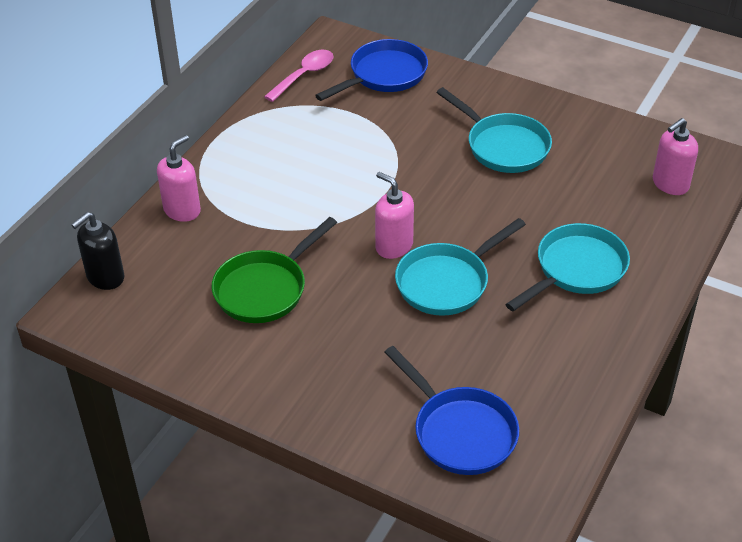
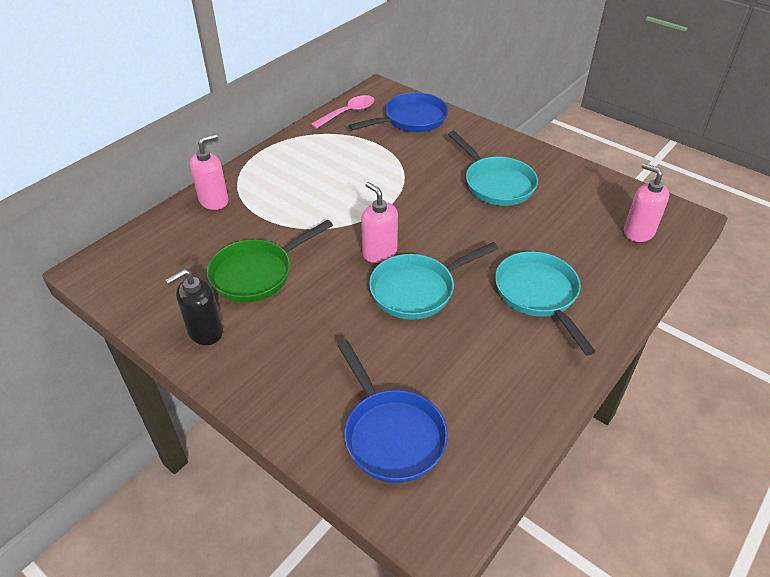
camera: 10 degrees right, 0 degrees up
black soap dispenser [71,212,124,290] -> black soap dispenser moved to [166,269,223,345]
turquoise pan [505,223,630,311] -> turquoise pan turned 75 degrees counterclockwise [495,251,596,356]
pink soap dispenser [653,118,698,195] -> pink soap dispenser turned 75 degrees clockwise [624,163,669,242]

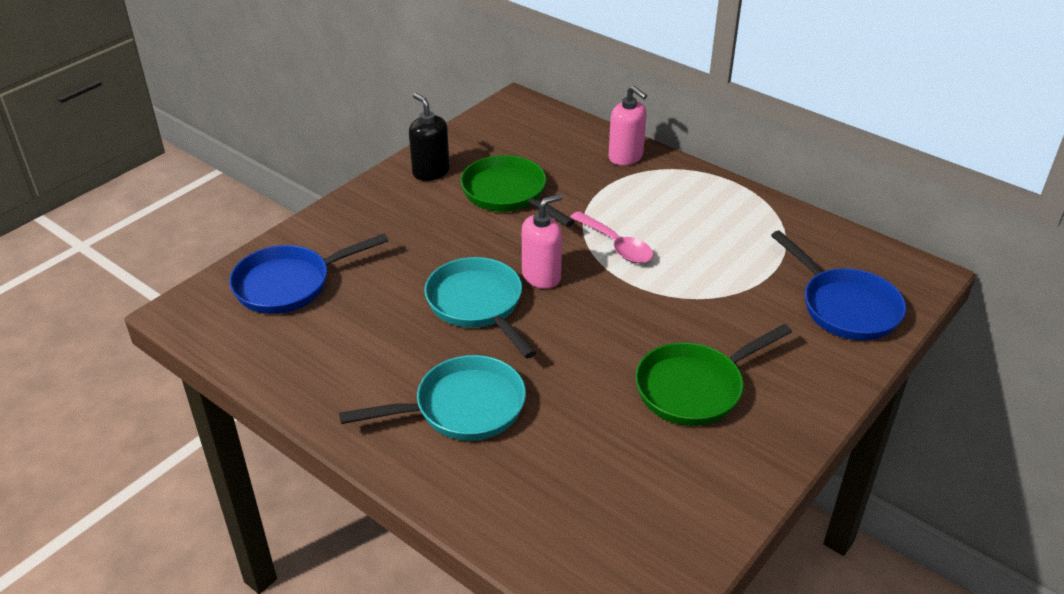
camera: 90 degrees right, 5 degrees down
pink spoon [311,95,374,129] -> pink spoon moved to [570,211,654,263]
turquoise pan [448,131,538,206] -> green pan [635,324,792,426]
pink soap dispenser [624,163,669,242] -> none

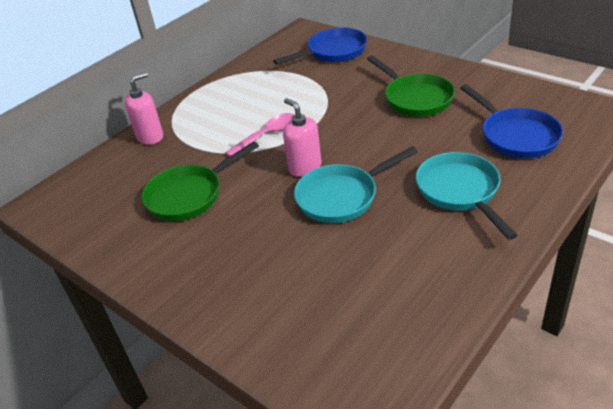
camera: 85 degrees left, 0 degrees up
blue pan [229,234,388,314] -> blue pan moved to [460,84,563,158]
black soap dispenser [409,93,450,181] -> none

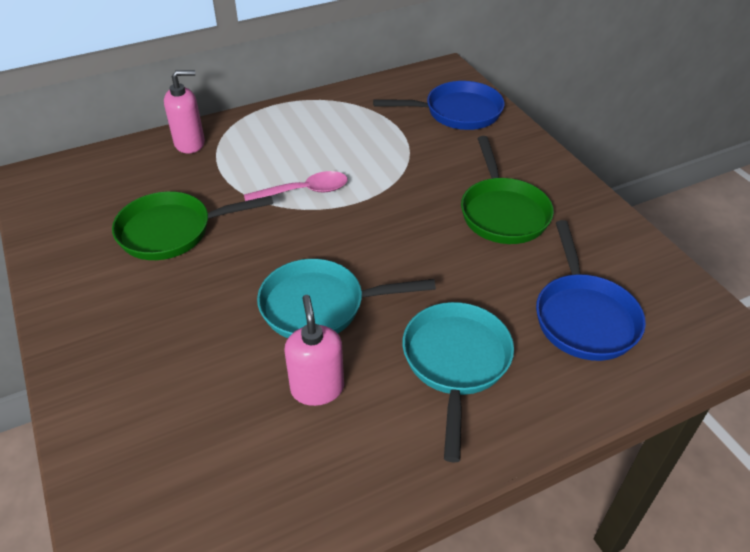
camera: 20 degrees right, 5 degrees up
pink soap dispenser [283,98,321,177] -> pink soap dispenser moved to [285,295,344,406]

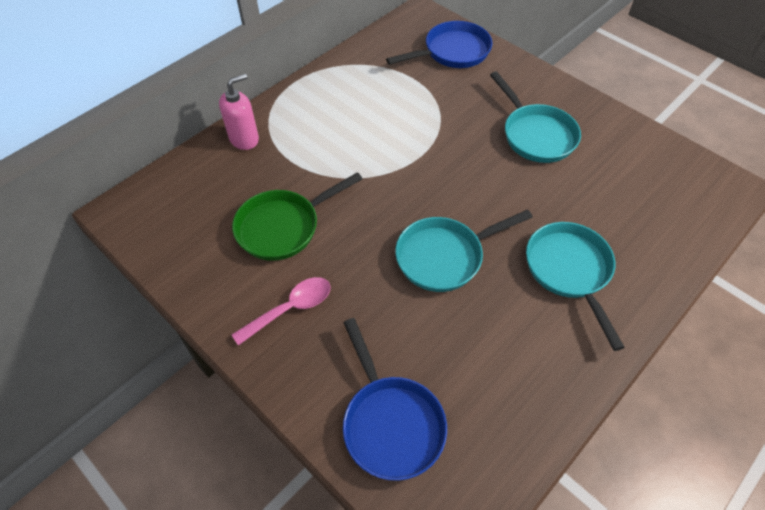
camera: 20 degrees left, 10 degrees up
pink spoon [244,171,348,201] -> pink spoon moved to [232,277,330,346]
pink soap dispenser [285,295,344,406] -> none
green pan [461,136,554,244] -> turquoise pan [490,71,581,163]
blue pan [536,220,646,361] -> blue pan moved to [343,318,447,481]

